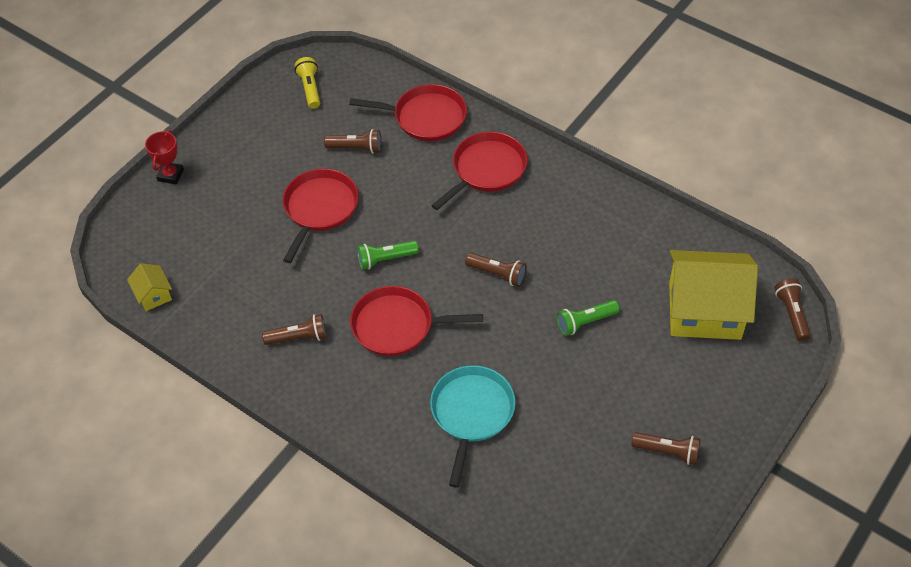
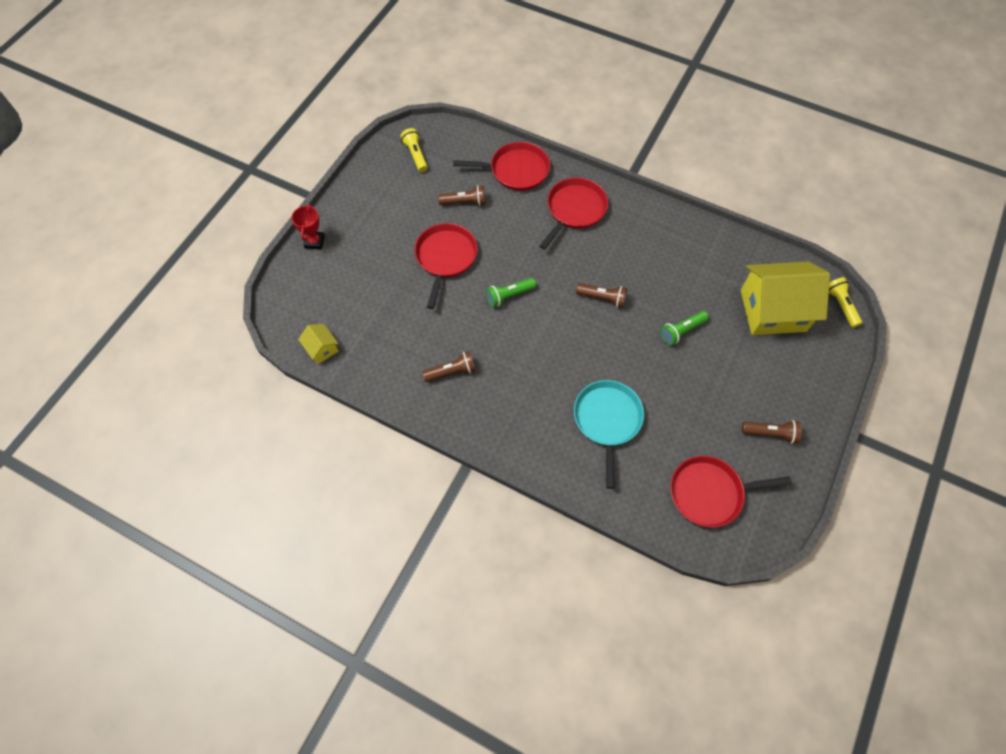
camera: 10 degrees left, 10 degrees up
red pan [350,286,483,356] -> red pan moved to [670,456,792,527]
brown flashlight [774,278,811,341] -> yellow flashlight [829,277,862,328]

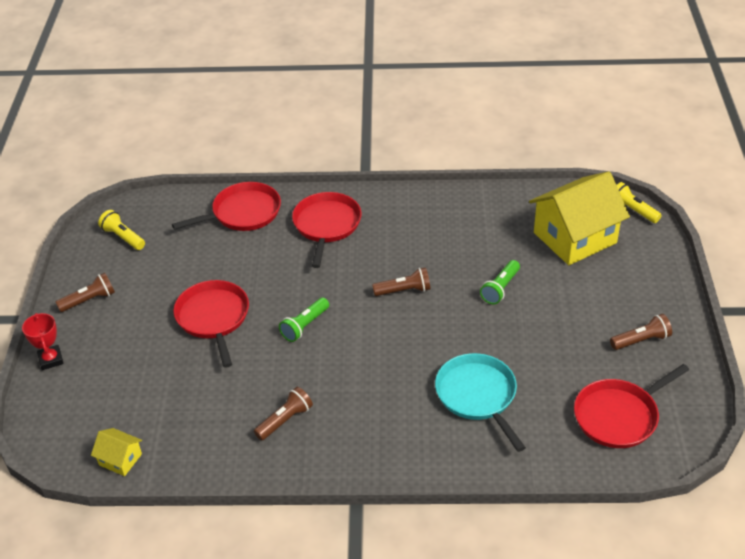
camera: 25 degrees left, 20 degrees down
brown flashlight [438,185,485,206] -> brown flashlight moved to [56,273,115,312]

